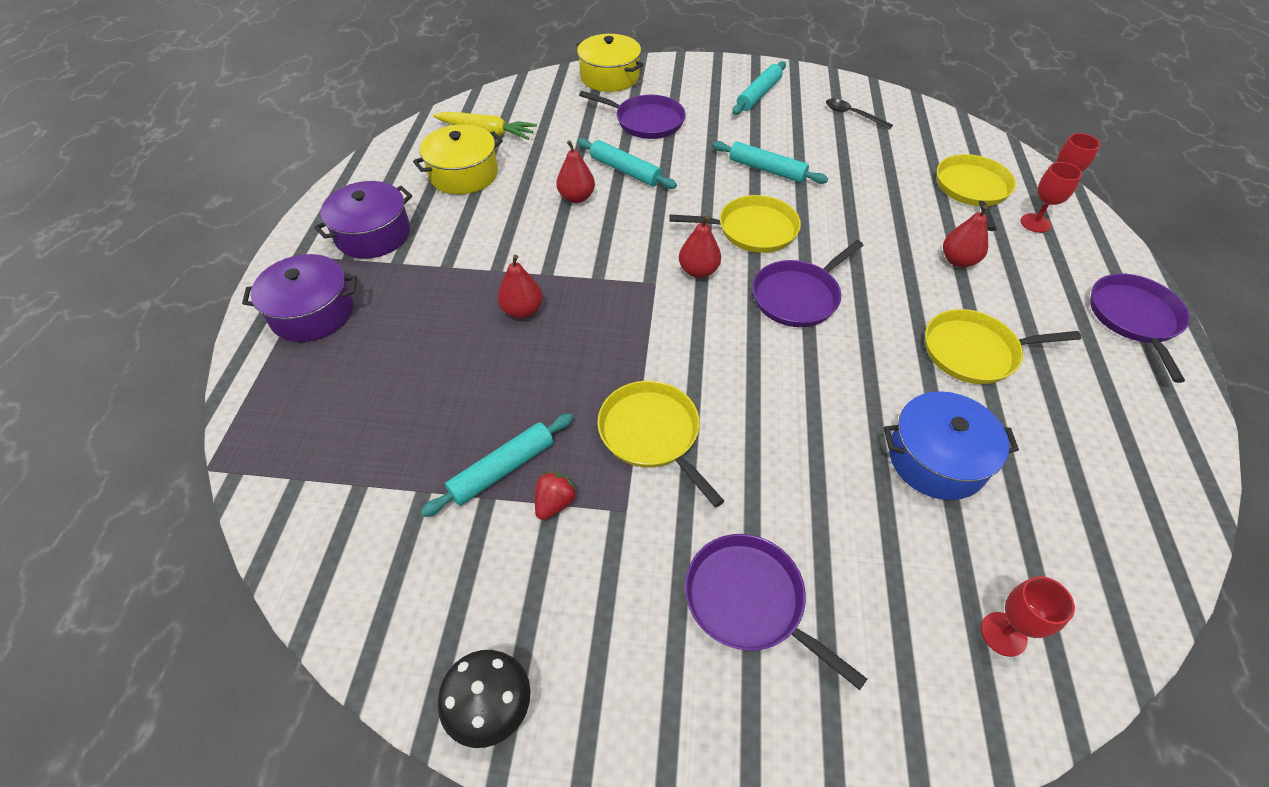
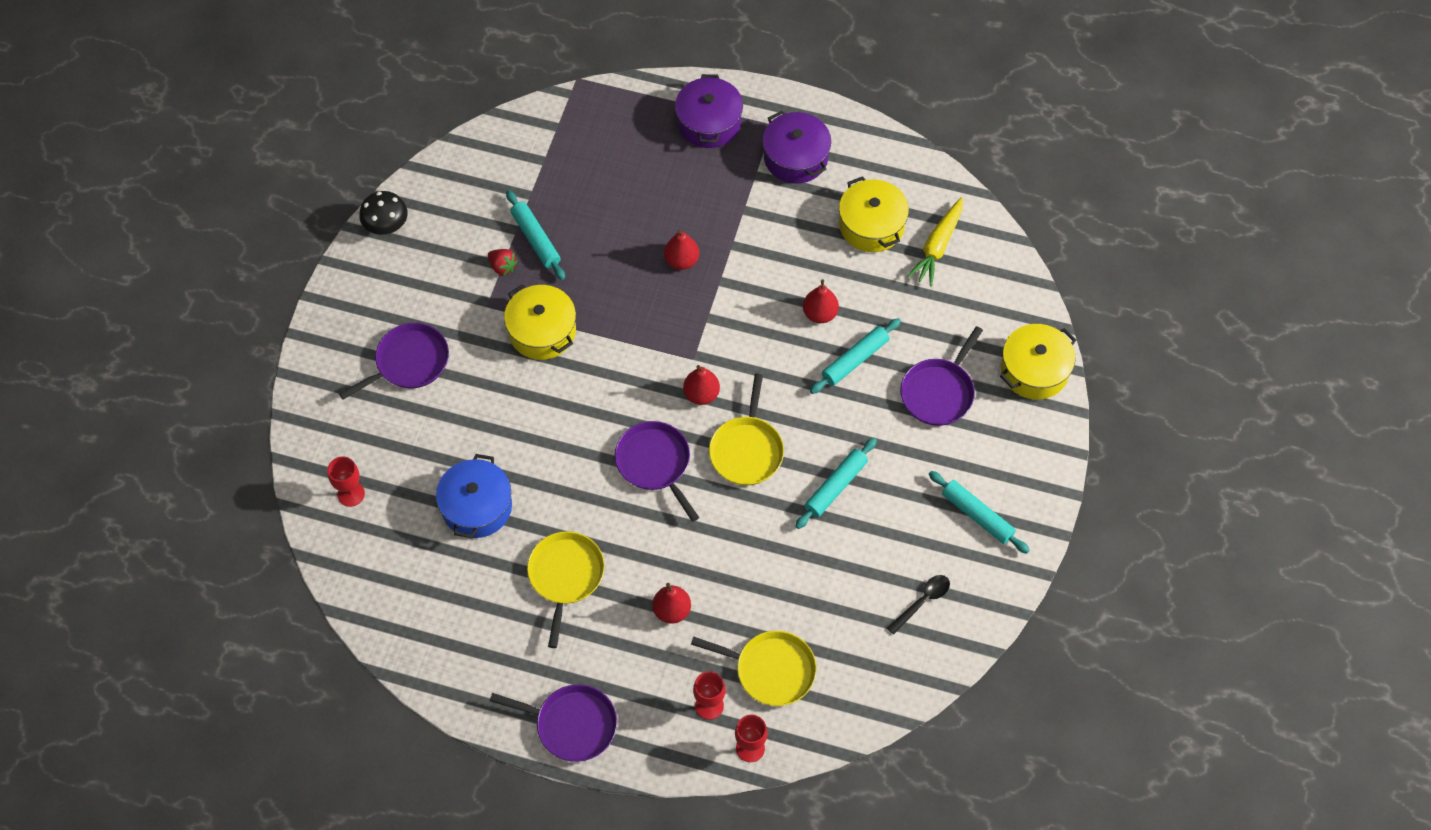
camera: 100 degrees right, 10 degrees up
yellow pan [597,381,724,508] -> yellow pot [504,284,576,360]

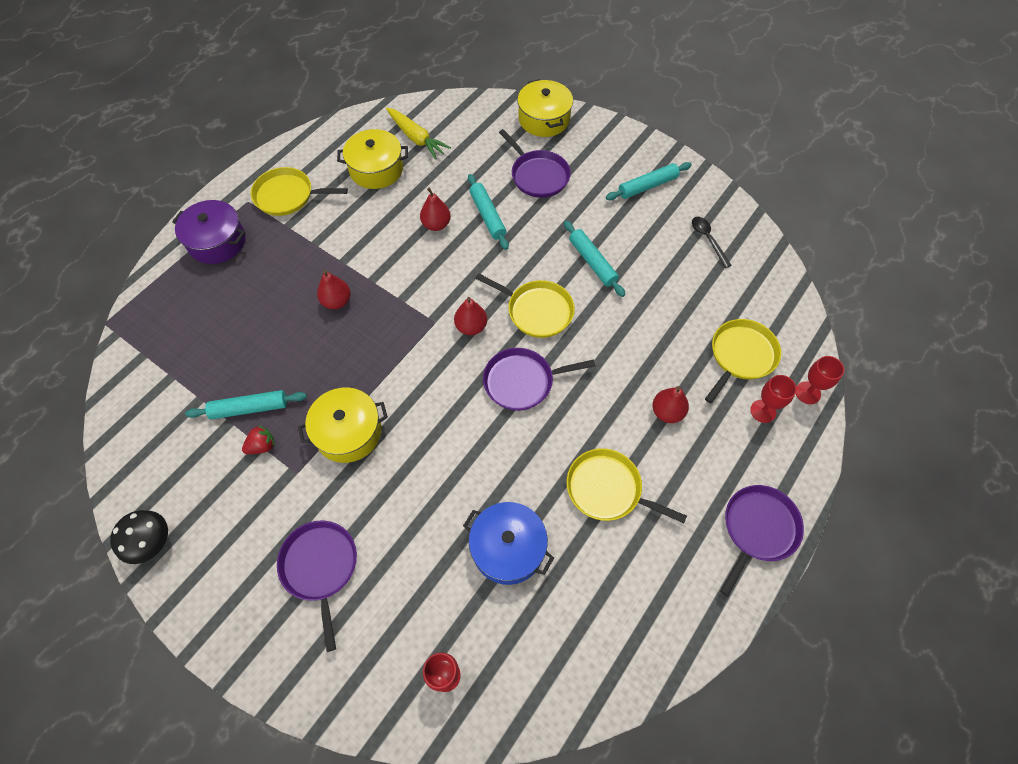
camera: 70 degrees left, 0 degrees up
purple pot [763,111,831,184] -> yellow pan [251,167,348,216]

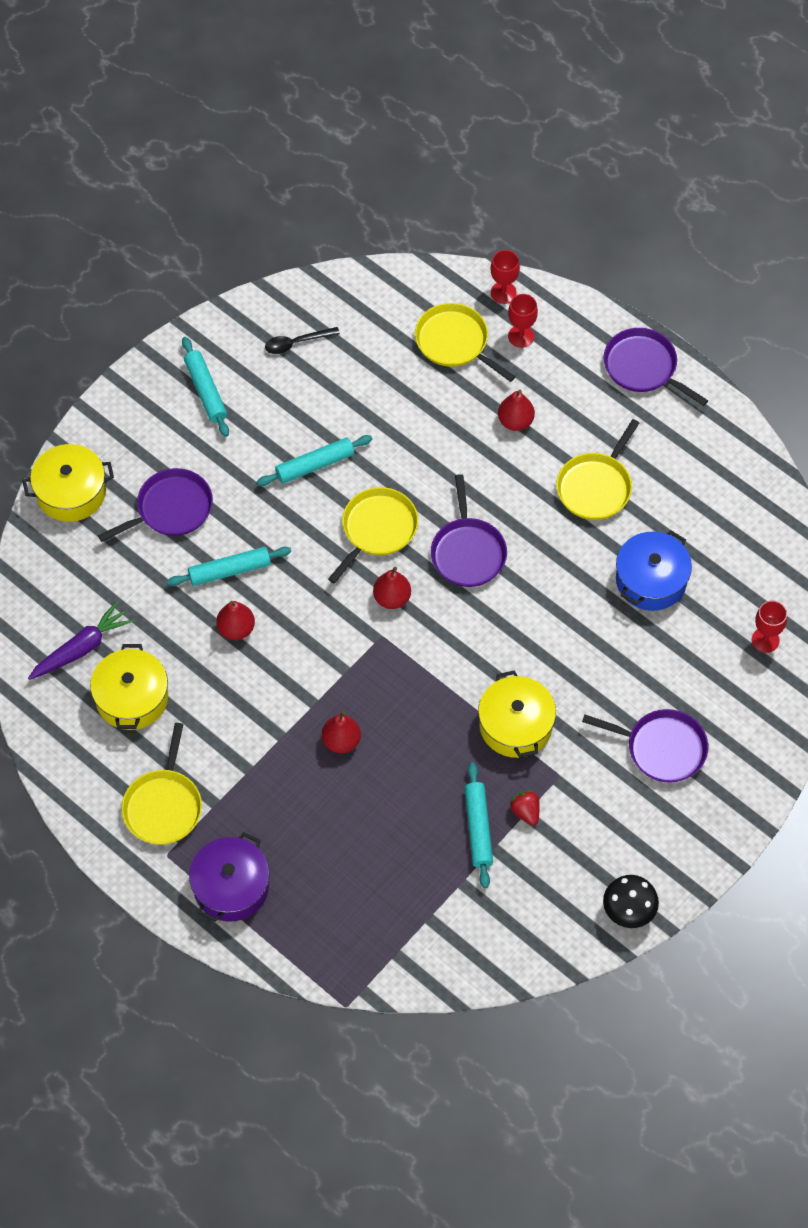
camera: 85 degrees left, 0 degrees up
purple pan [277,521,357,652] -> purple pan turned 150 degrees counterclockwise [582,709,708,783]
yellow carrot [386,108,451,159] -> purple carrot [28,602,133,680]

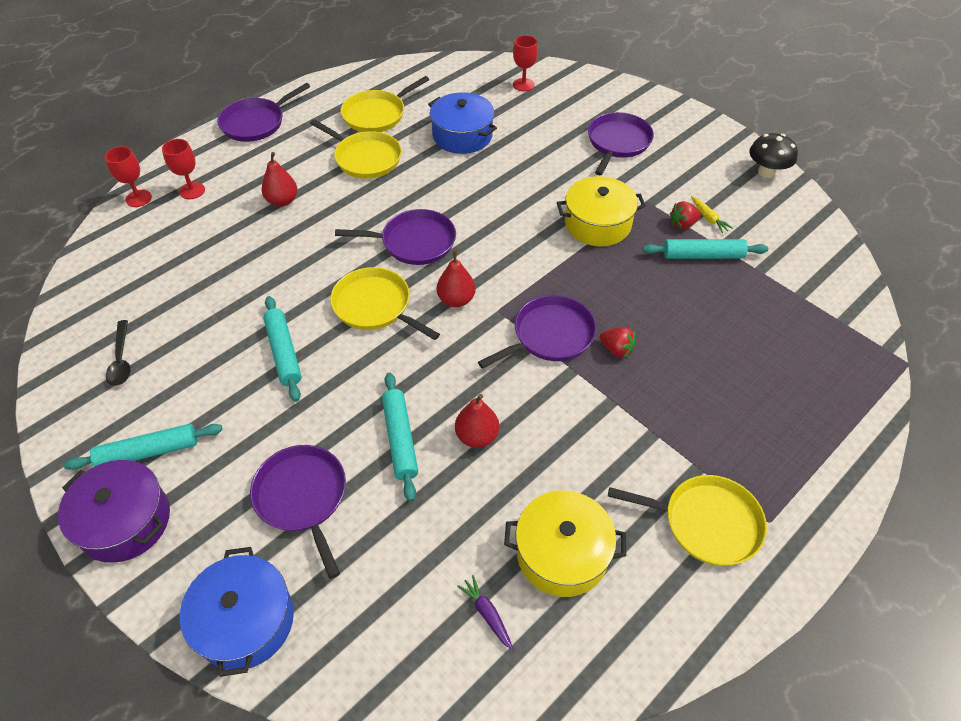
camera: 85 degrees left, 10 degrees down
yellow pot [22,444,114,522] -> blue pot [180,547,294,677]
purple carrot [28,602,133,680] -> purple carrot [457,575,513,650], size x0.53
purple pot [189,832,269,922] -> purple pot moved to [58,460,170,563]
red pear [322,711,361,753] -> red strawberry [600,327,636,358]
yellow pan [415,303,516,382] -> yellow pan moved to [341,76,429,132]
none -> purple pan [478,295,596,369]
none -> yellow carrot [691,196,733,233]

